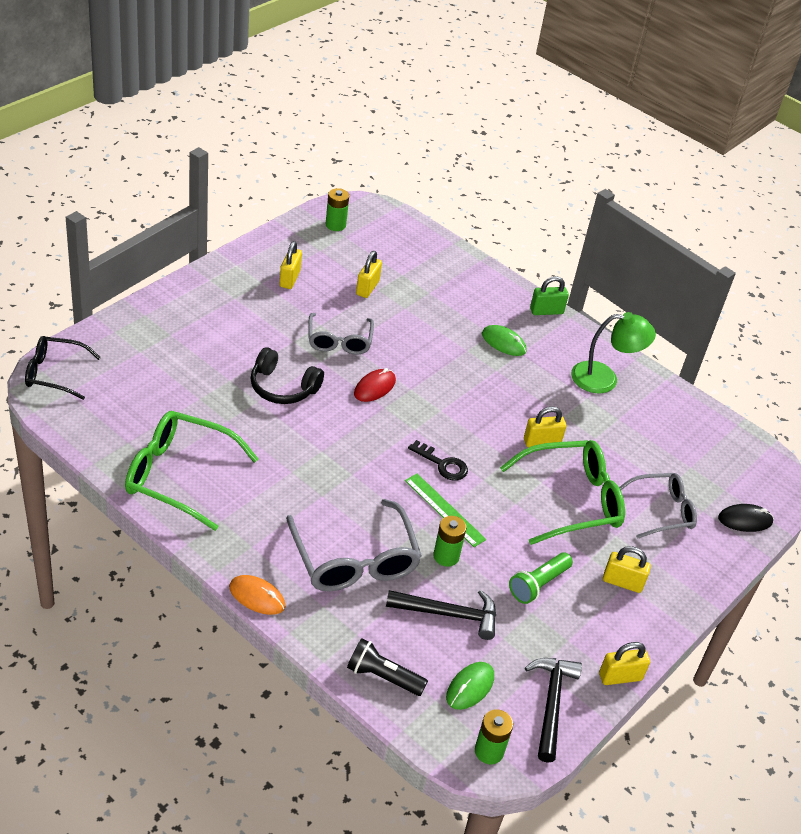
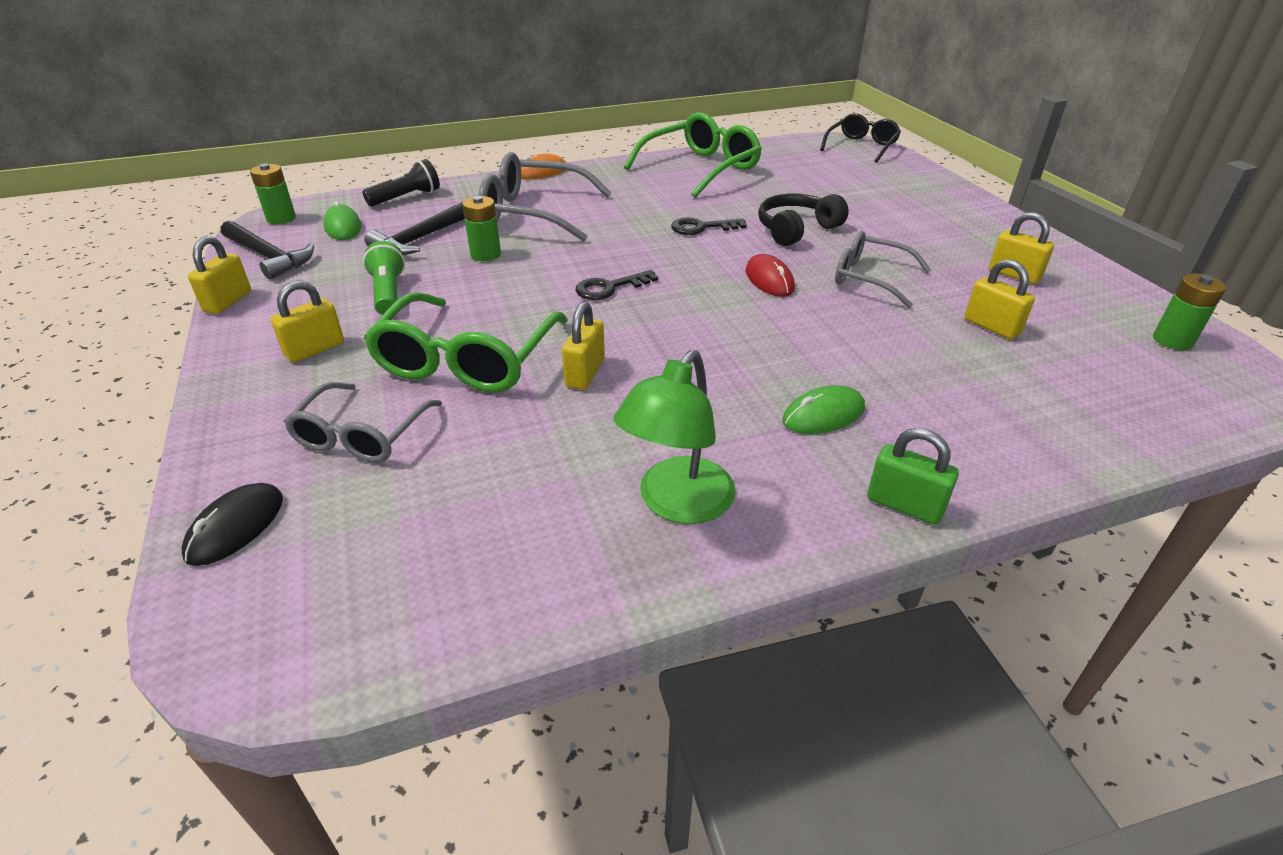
camera: 125 degrees right, 5 degrees down
green ruler [405,474,486,547] -> none
green padlock [530,276,569,315] -> green padlock turned 75 degrees counterclockwise [867,428,959,525]
none -> black key [671,217,746,235]

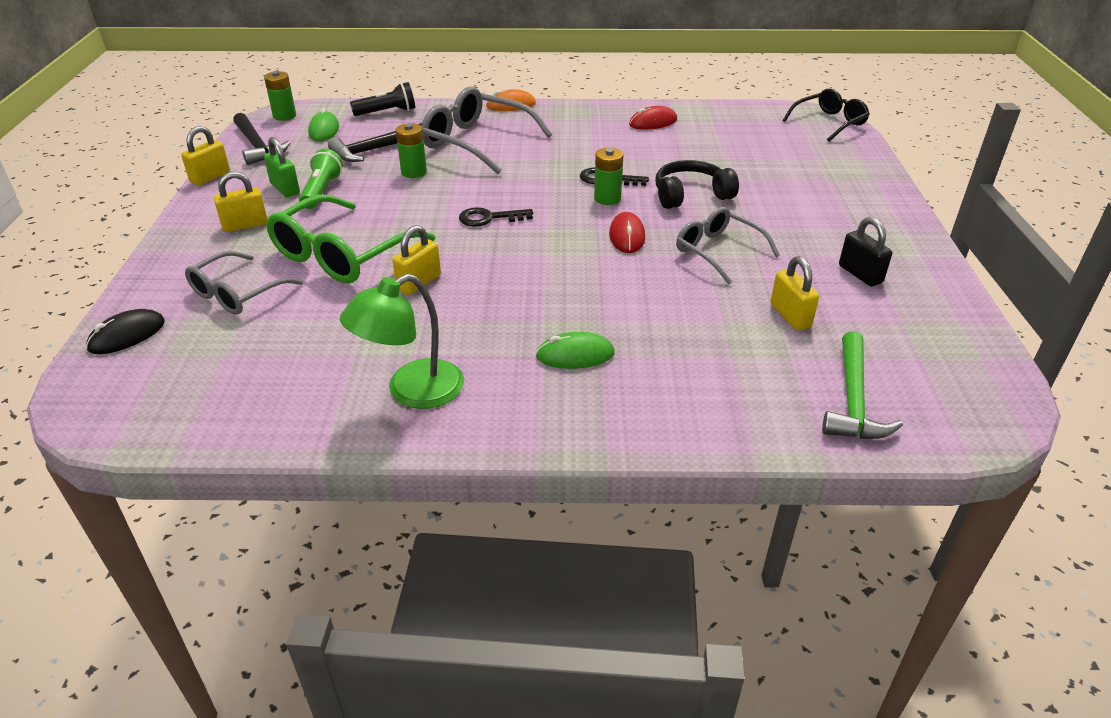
camera: 20 degrees right, 0 degrees up
green glasses [624,112,762,198] -> red mouse [629,106,677,129]
green padlock [867,428,959,525] -> green padlock moved to [264,137,300,197]
yellow padlock [989,212,1054,284] -> black padlock [839,217,892,287]
green battery [1153,273,1226,350] -> green battery moved to [594,148,624,205]
none -> green hammer [822,331,903,439]

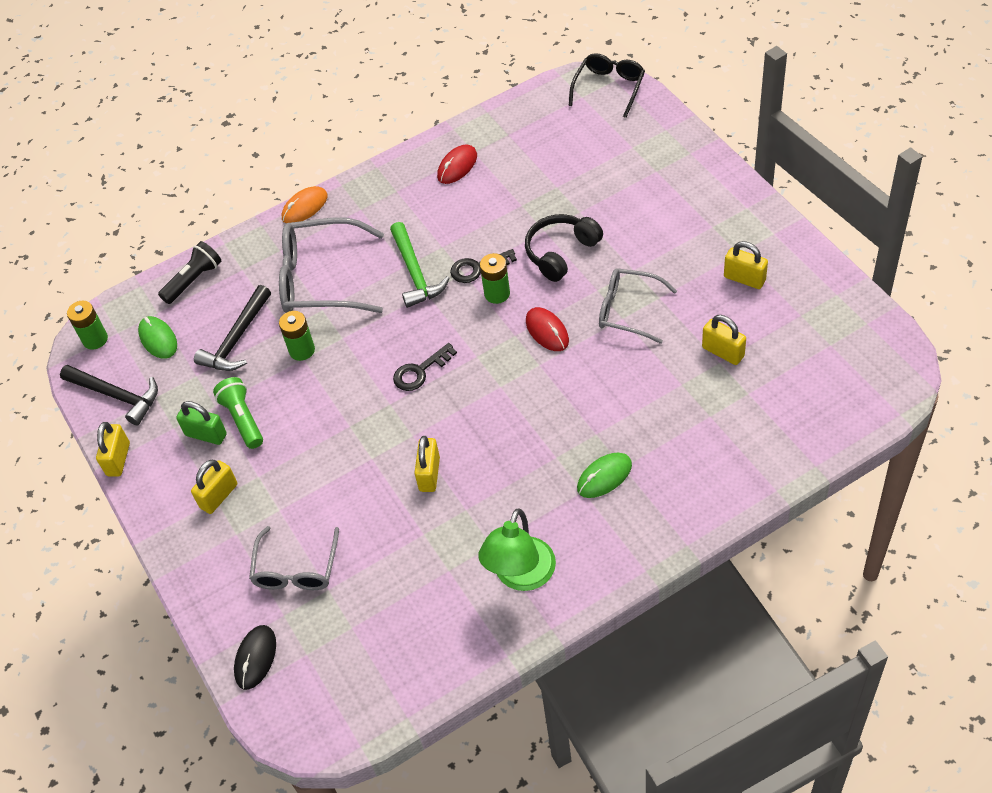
camera: 25 degrees left, 15 degrees up
green glasses [266,195,435,283] -> none
green hammer [822,331,903,439] -> green hammer moved to [390,222,450,308]
black padlock [839,217,892,287] -> yellow padlock [724,241,768,289]

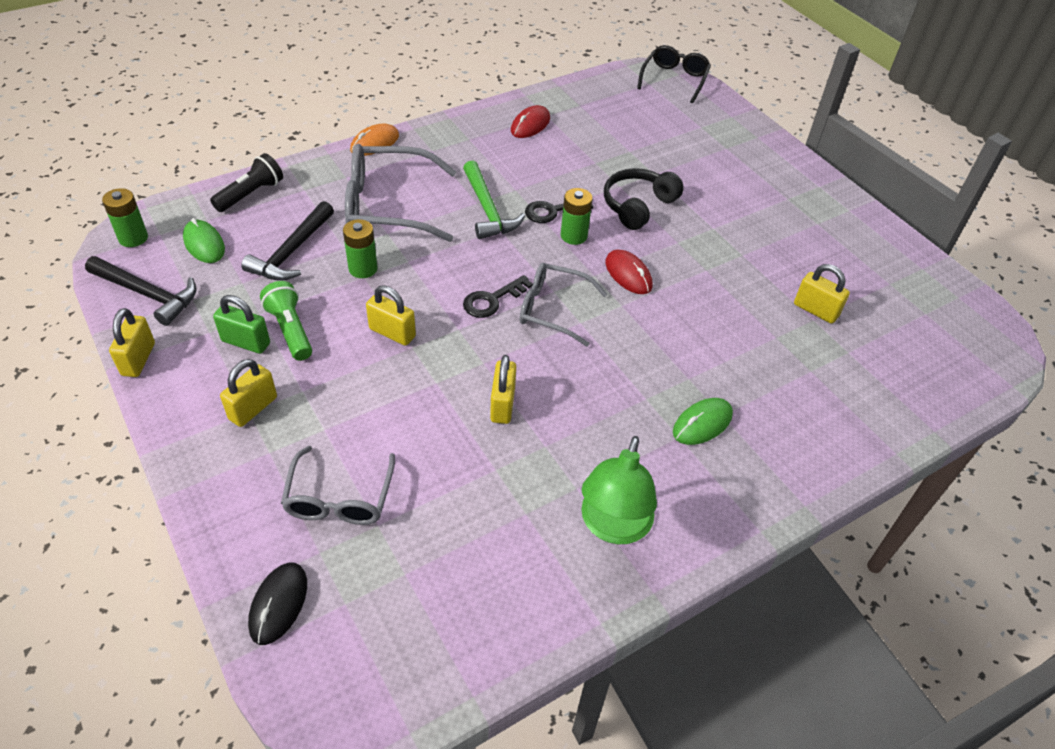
camera: 10 degrees left, 5 degrees down
grey glasses [599,269,677,344] -> grey glasses moved to [520,263,608,347]
yellow padlock [724,241,768,289] -> yellow padlock moved to [366,285,416,346]

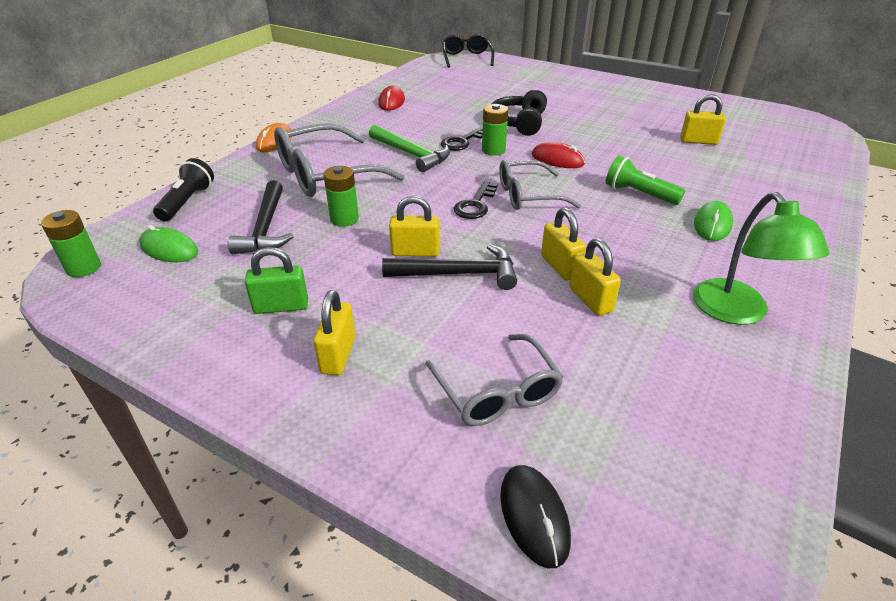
camera: 25 degrees left, 10 degrees down
black hammer [85,256,196,326] -> black hammer moved to [382,244,517,290]
yellow padlock [109,308,155,377] -> yellow padlock moved to [569,238,621,316]
green flashlight [260,281,312,361] -> green flashlight moved to [606,156,685,205]

